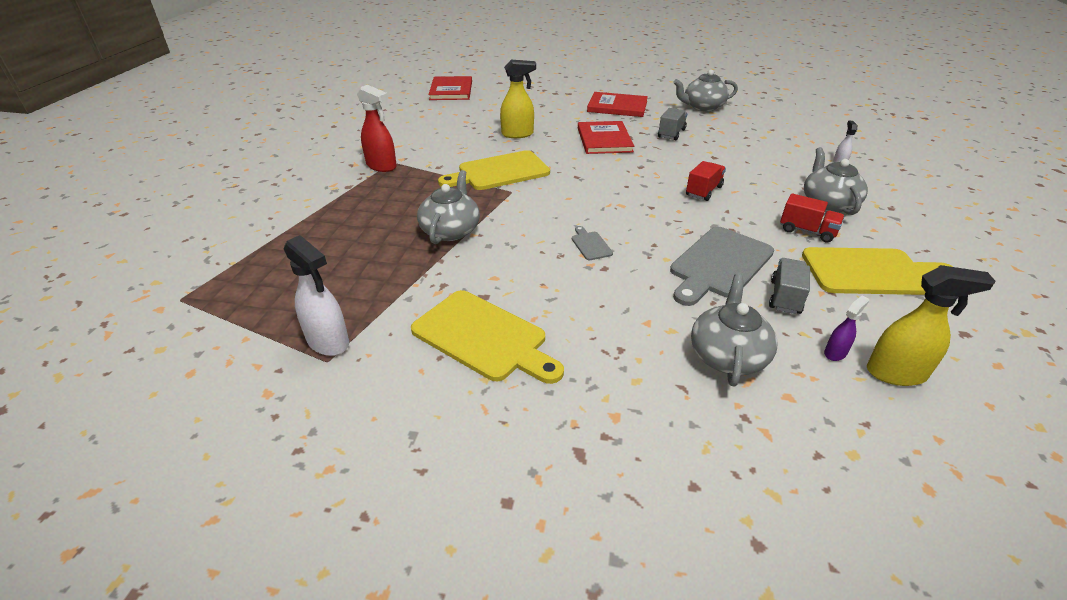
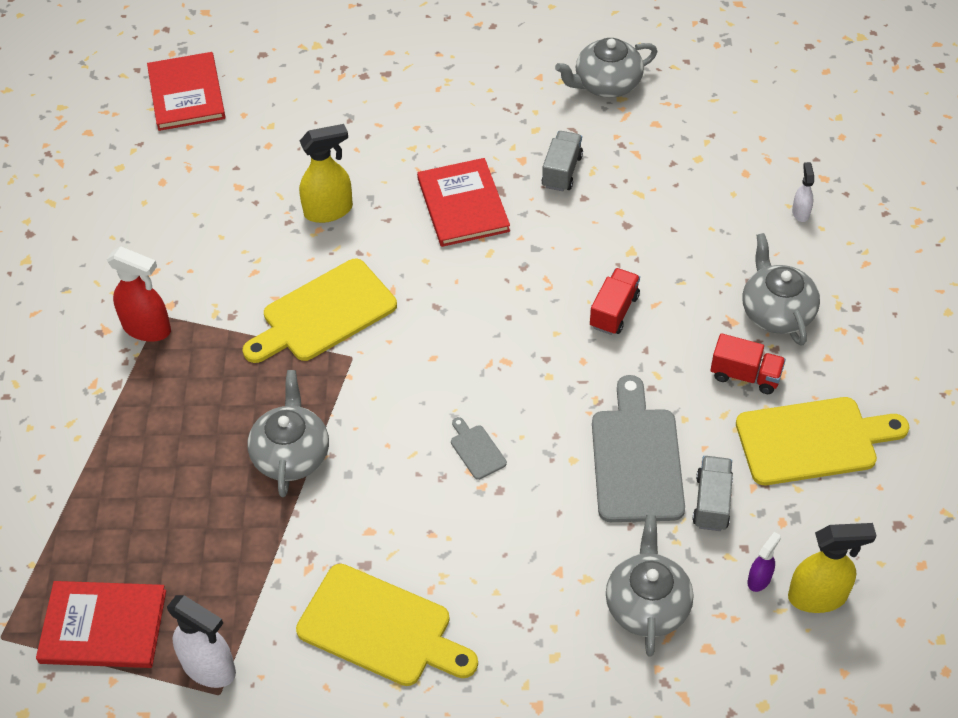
camera: 10 degrees left, 15 degrees up
red book [587,92,648,117] -> red book moved to [36,581,166,668]
grey cutting board [670,227,774,306] -> grey cutting board turned 150 degrees clockwise [592,375,685,522]

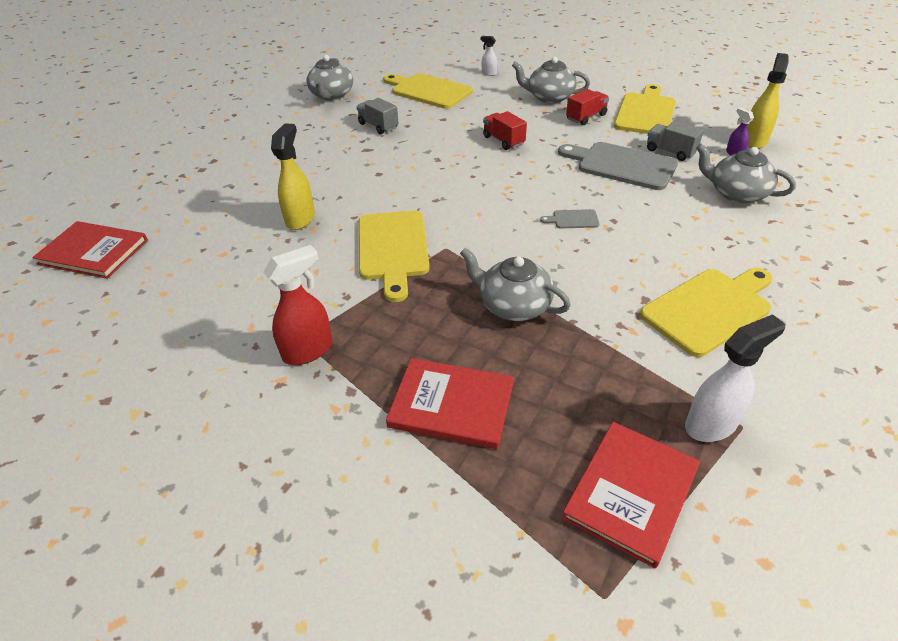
camera: 60 degrees left, 10 degrees down
red book [417,158,510,247] -> red book moved to [386,358,514,449]
none -> yellow cutting board [383,73,473,109]

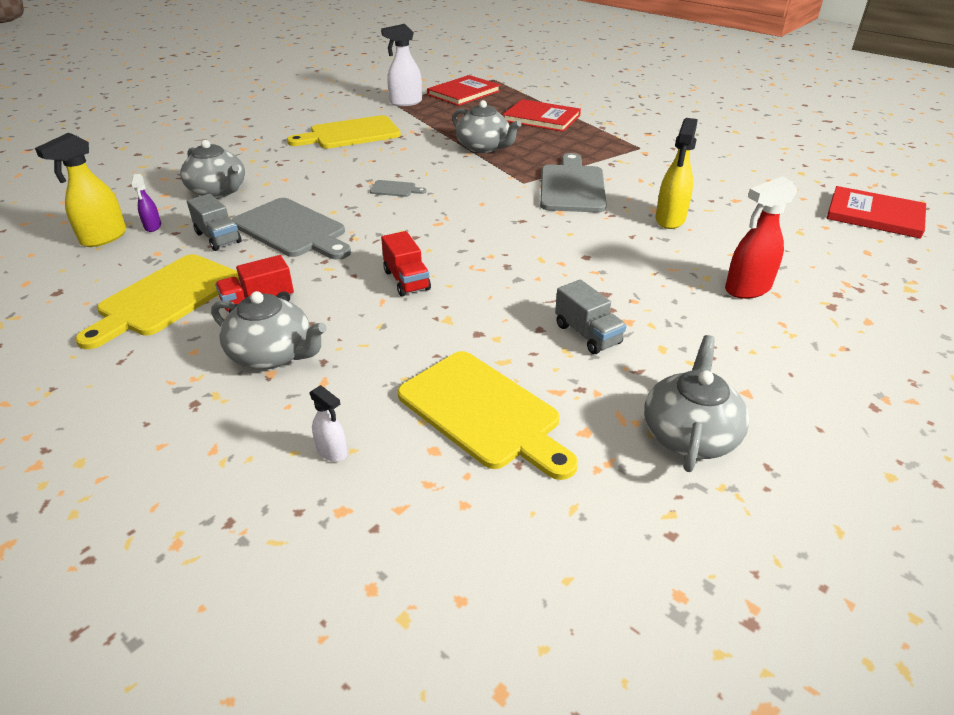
camera: 170 degrees left, 5 degrees down
red spray bottle [263,245,332,365] -> red spray bottle moved to [725,176,798,299]
yellow cutting board [359,211,430,302] -> grey cutting board [540,153,607,213]

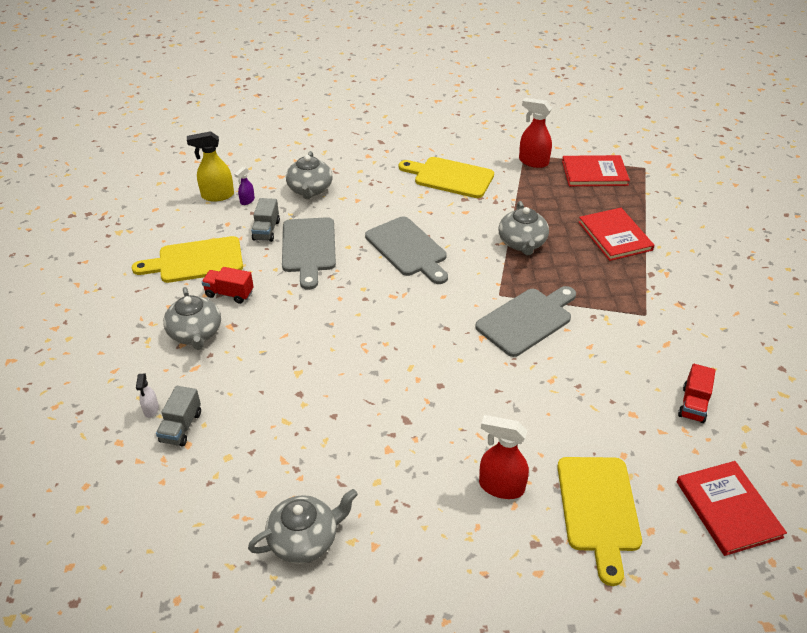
camera: 45 degrees right, 5 degrees up
grey cutting board [370,180,427,197] -> grey cutting board [365,216,448,284], size x2.28
white spray bottle [381,24,422,106] -> red spray bottle [519,98,552,168]
red truck [381,231,431,296] -> red truck moved to [678,364,716,423]
yellow cutting board [398,351,578,480] -> yellow cutting board moved to [557,457,642,586]
grey truck [555,280,626,354] -> grey truck moved to [156,386,201,447]
yellow spray bottle [656,118,698,229] -> none

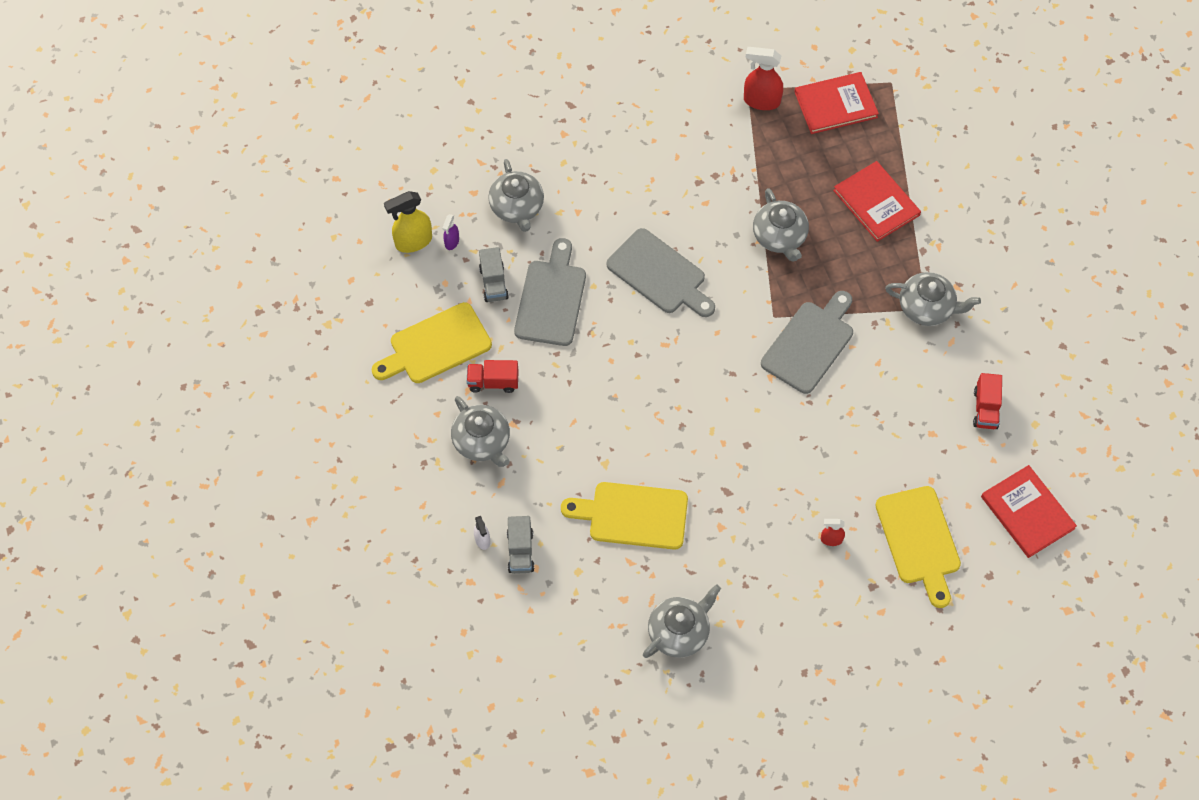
camera: 15 degrees left, 20 degrees up
grey cutting board [282,217,336,290] -> grey cutting board turned 150 degrees counterclockwise [514,238,586,346]
yellow cutting board [399,157,494,198] -> yellow cutting board moved to [561,482,688,550]
red spray bottle [479,415,529,499] -> red spray bottle [821,519,845,546], size x0.53
none -> grey teapot [885,272,981,326]

